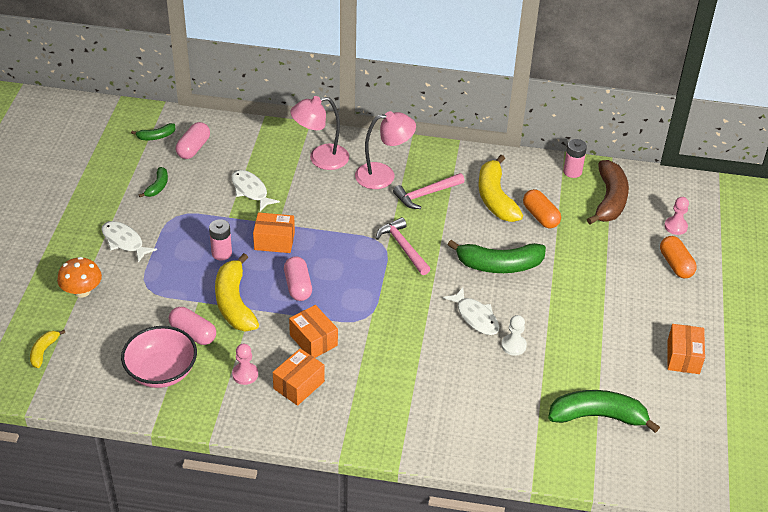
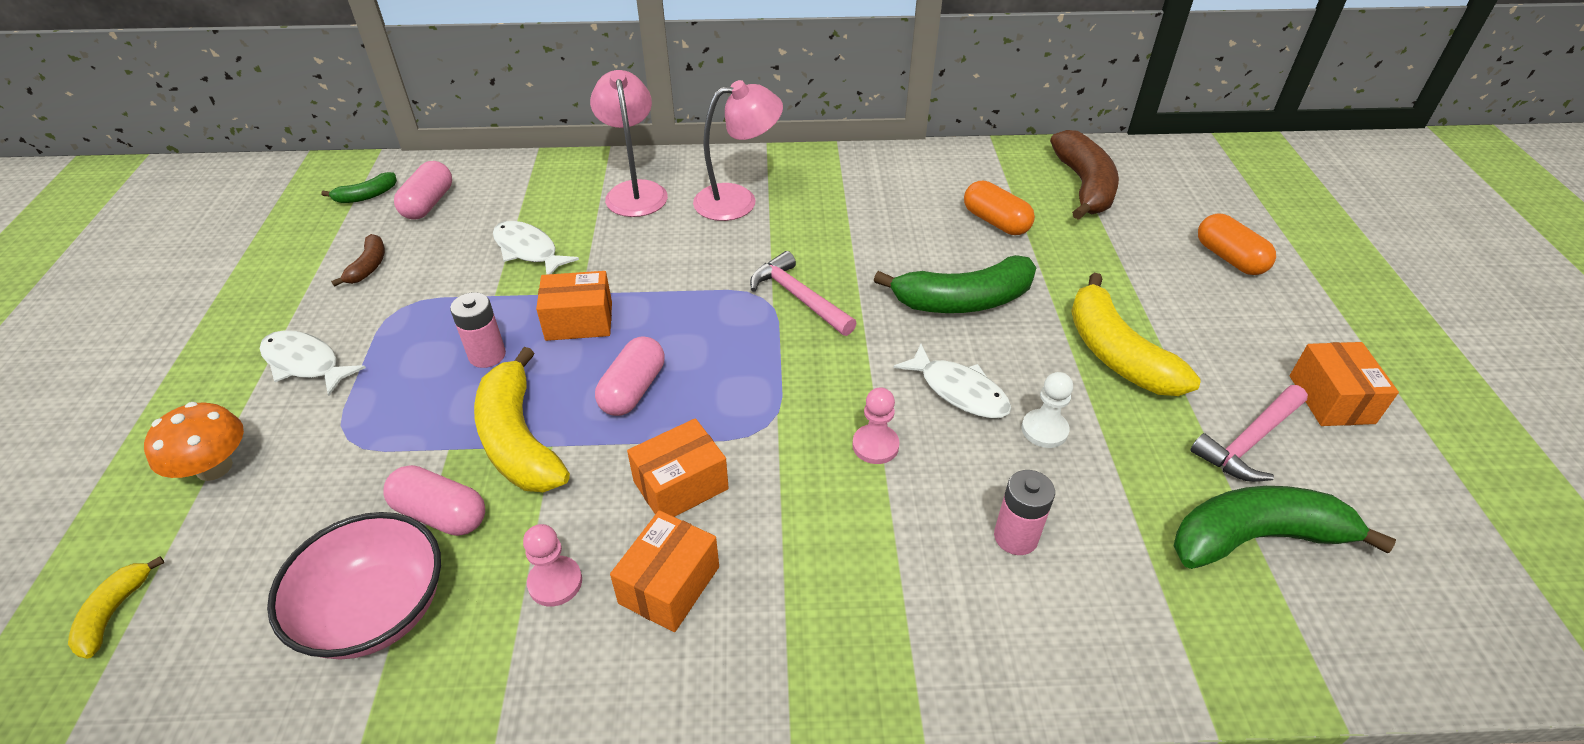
camera: 10 degrees left, 0 degrees up
green banana [139,167,168,197] -> brown banana [331,234,385,287]
pink capsule [284,256,312,301] -> pink capsule turned 45 degrees clockwise [595,336,664,416]
orange box [289,305,338,358] -> orange box turned 75 degrees counterclockwise [627,418,729,517]
pink lamp [290,96,349,170] -> pink lamp turned 105 degrees clockwise [590,70,668,217]
pink hammer [393,173,465,209] -> pink hammer moved to [1190,385,1308,482]
yellow banana [478,155,523,222] -> yellow banana moved to [1071,273,1201,396]
pink battery [563,139,587,178] -> pink battery moved to [994,470,1055,555]
pink pawn [664,197,689,235] -> pink pawn moved to [852,387,900,464]

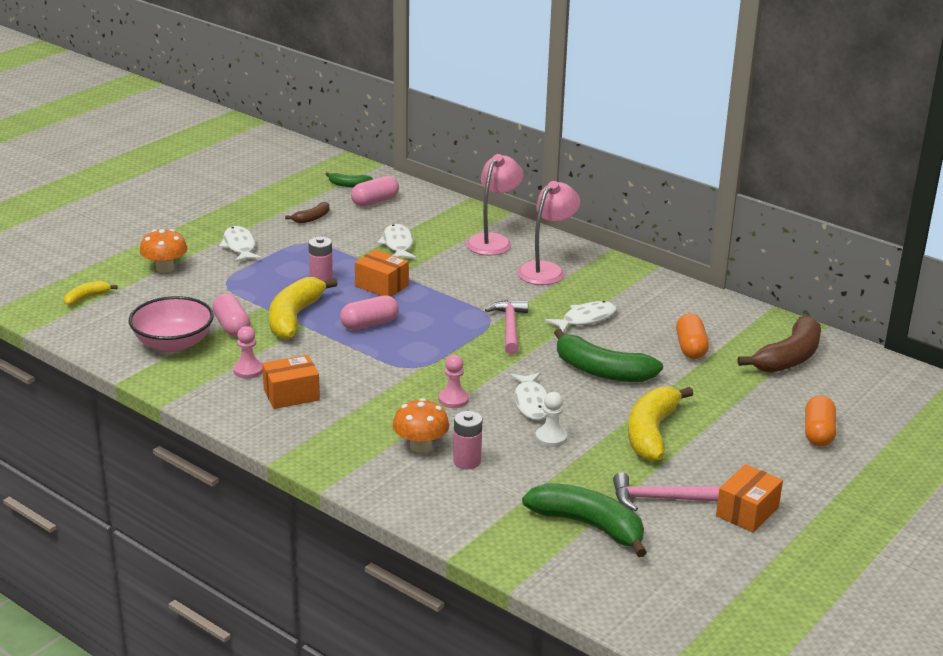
camera: 40 degrees right, 15 degrees down
orange box [627,418,729,517] -> none
pink lamp [693,80,783,221] -> pink lamp turned 75 degrees counterclockwise [517,181,580,285]
none -> orange mushroom [393,398,449,453]
none -> white fish [545,301,617,333]

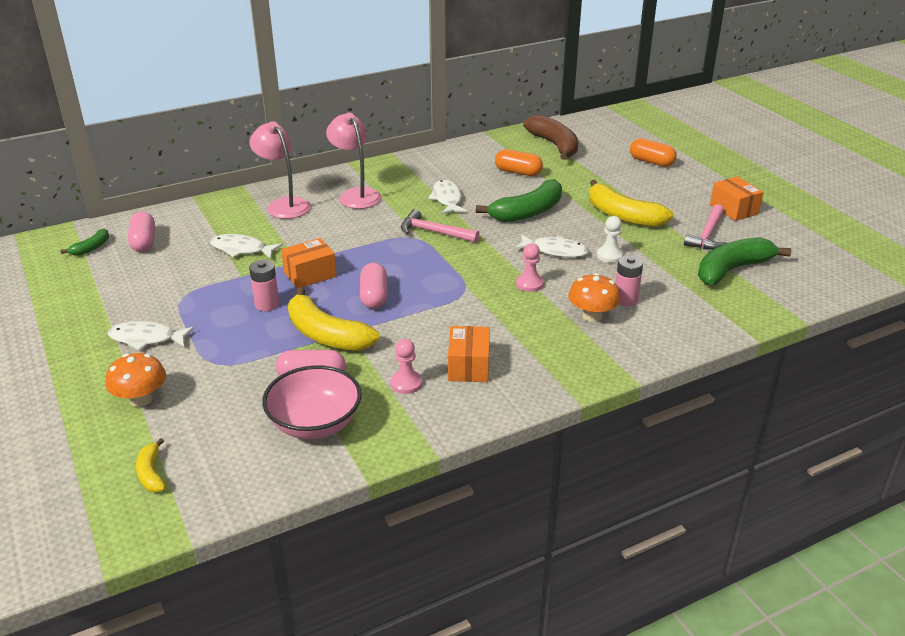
camera: 65 degrees left, 5 degrees up
brown banana [285,202,329,223] -> none

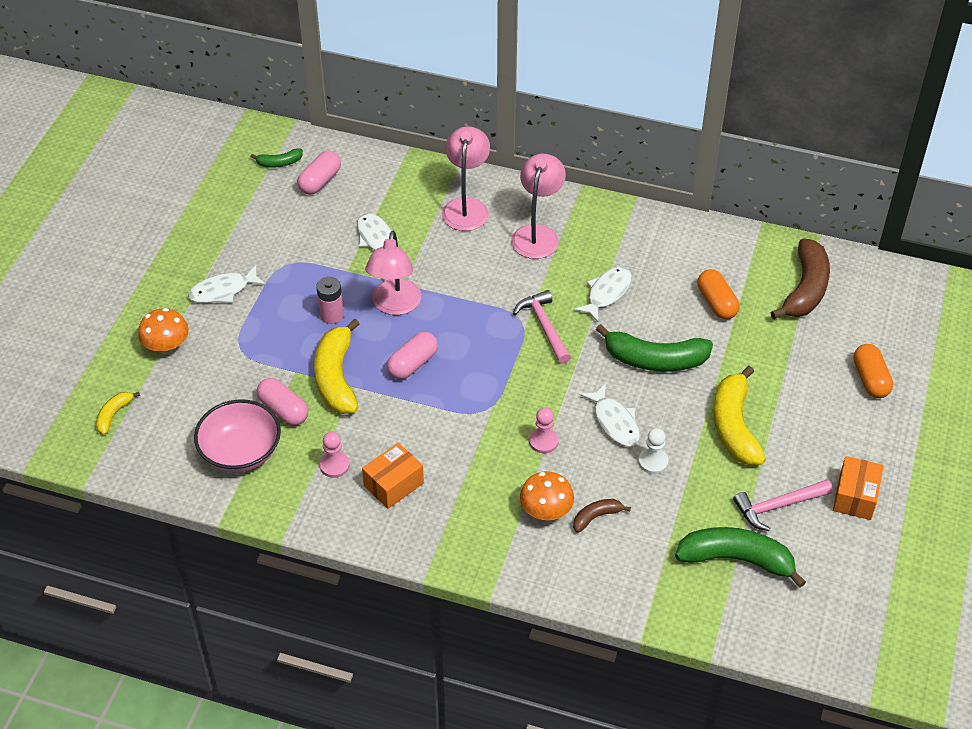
camera: 45 degrees right, 15 degrees up
white fish [108,321,195,350] -> white fish turned 75 degrees counterclockwise [188,265,266,303]
orange box [281,238,337,288] -> pink lamp [365,231,421,315]
pink battery [615,255,643,306] -> brown banana [573,499,631,533]

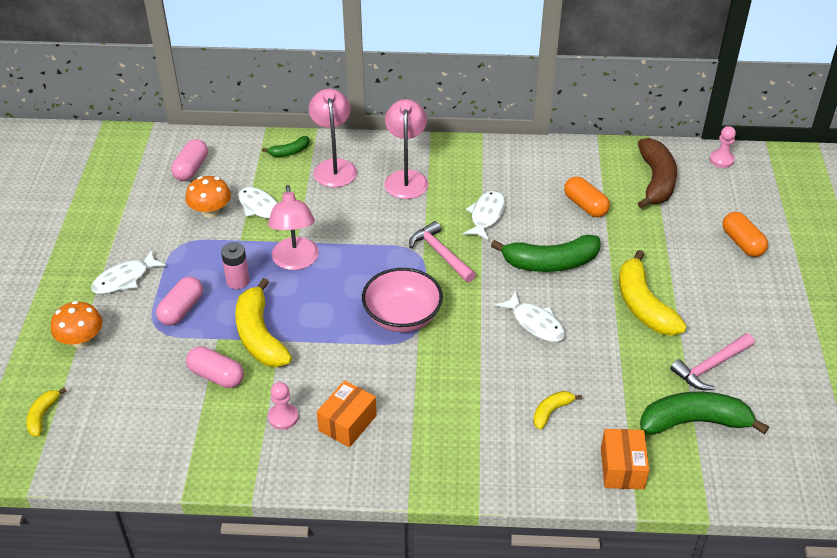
camera: 15 degrees left, 5 degrees down
pink bowl [194,399,281,473] -> pink bowl moved to [362,268,443,332]
green banana [250,148,303,168] -> green banana moved to [262,136,310,157]
pink capsule [387,332,438,379] -> pink capsule moved to [156,277,203,325]
orange mushroom [520,471,574,520] -> orange mushroom moved to [185,176,231,218]
pink pawn [529,408,559,454] -> pink pawn moved to [710,126,736,168]
brown banana [573,499,631,533] -> yellow banana [533,391,582,430]
white pawn [638,428,669,474] -> none
orange box [833,456,884,520] -> orange box moved to [601,429,649,489]

